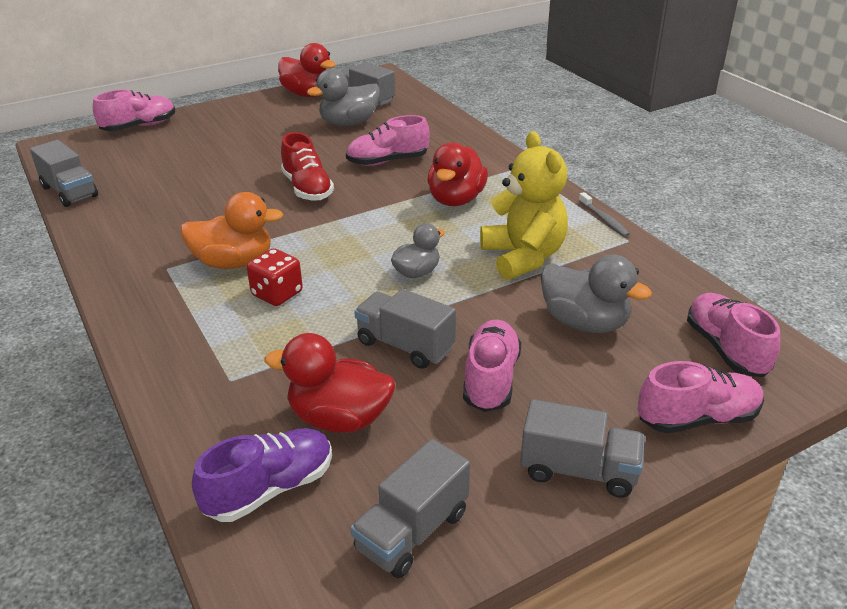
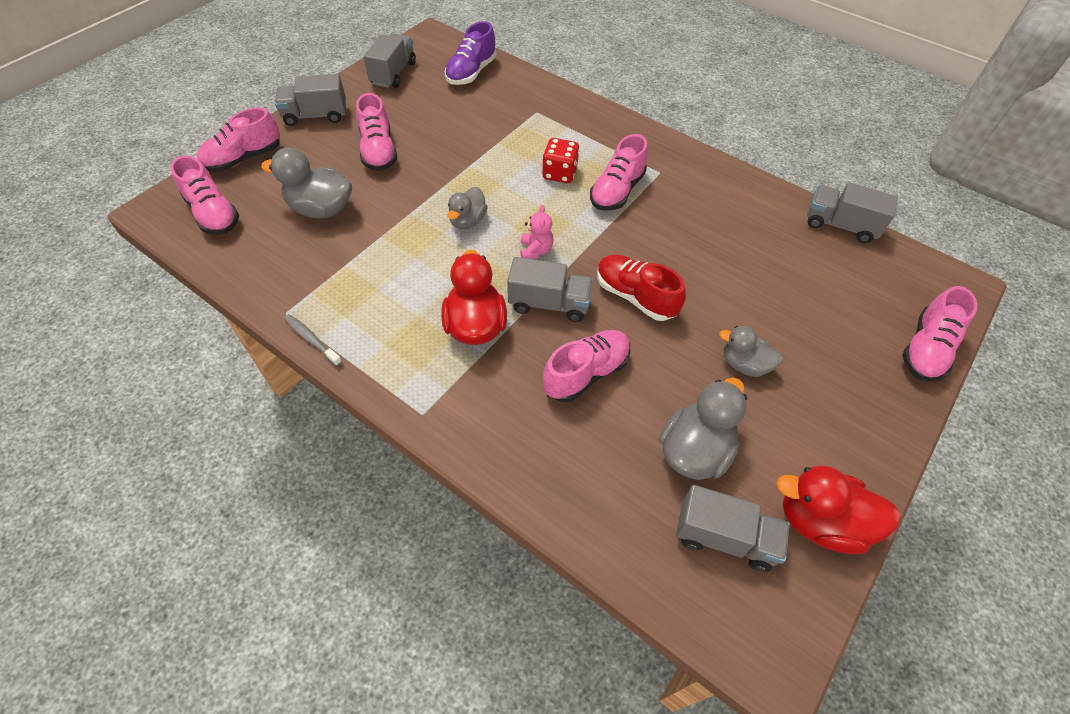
camera: 155 degrees right, 20 degrees up
orange duck [180,192,283,269] -> pink shoe [590,134,648,211]
red duck [265,333,395,433] -> none
grey truck [354,289,456,369] -> grey truck moved to [507,257,593,322]
yellow teddy bear [480,131,568,280] -> none
none -> pink teddy bear [520,205,554,259]
none -> grey duck [719,326,783,377]

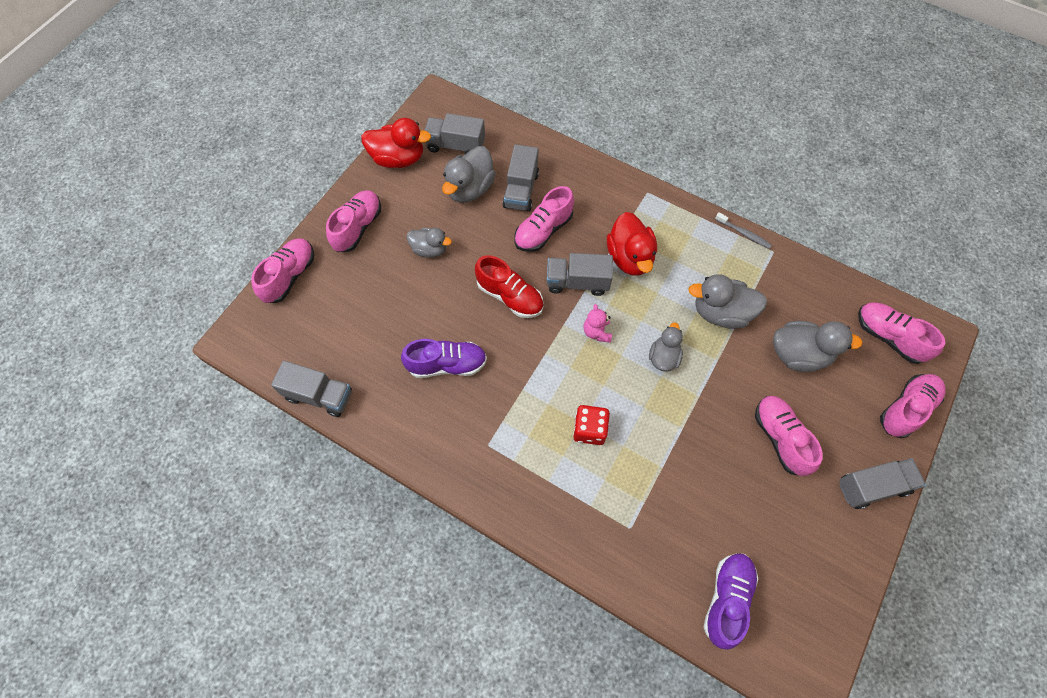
camera: 175 degrees right, 10 degrees up
grey truck [363,33,416,88] -> grey truck moved to [503,144,539,212]
pink shoe [590,134,648,211] -> pink shoe moved to [326,190,381,252]
none -> purple shoe [401,339,487,378]
none -> grey duck [688,274,767,329]

